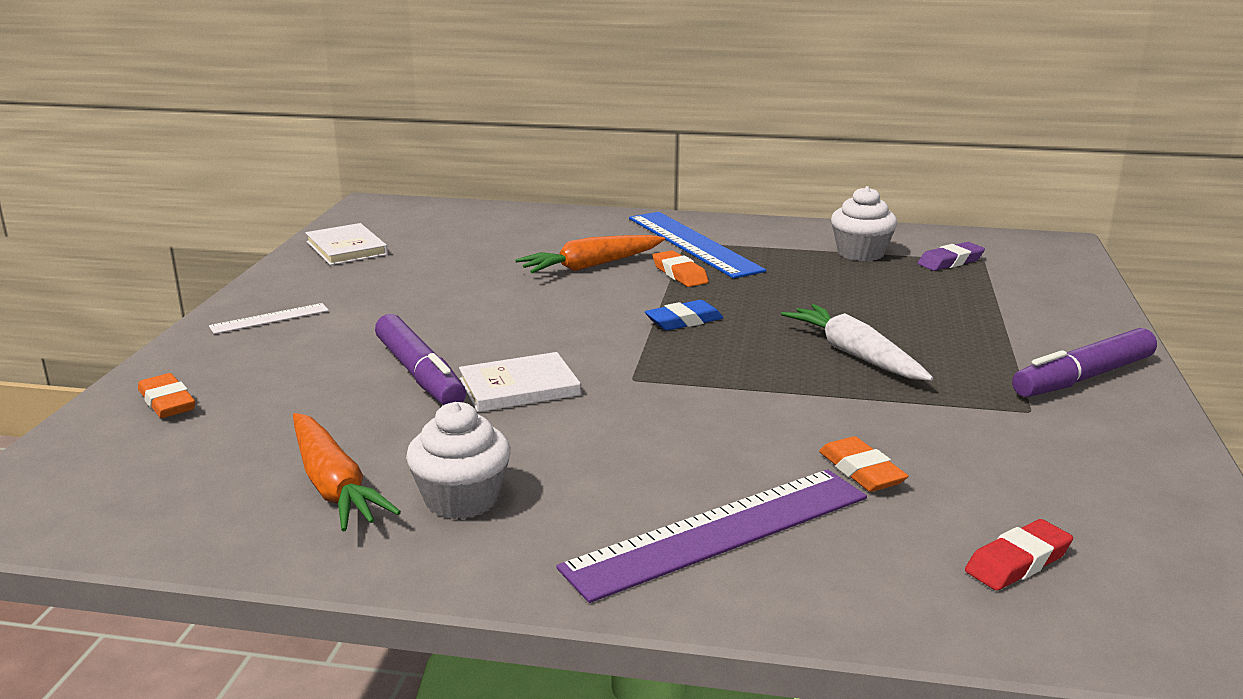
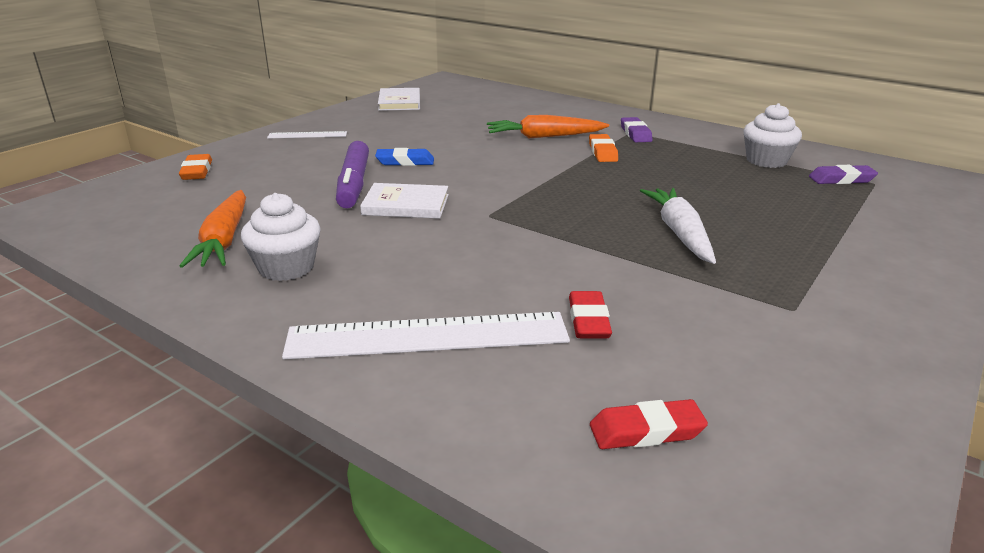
camera: 25 degrees right, 5 degrees up
purple ruler [556,469,867,603] -> white ruler [282,312,570,359]
blue ruler [629,212,766,279] -> purple eraser [621,117,653,142]
blue eraser [645,300,724,331] -> blue eraser moved to [375,148,434,166]
orange eraser [819,436,908,492] -> red eraser [569,291,612,339]
purple marker [1012,328,1157,397] -> none

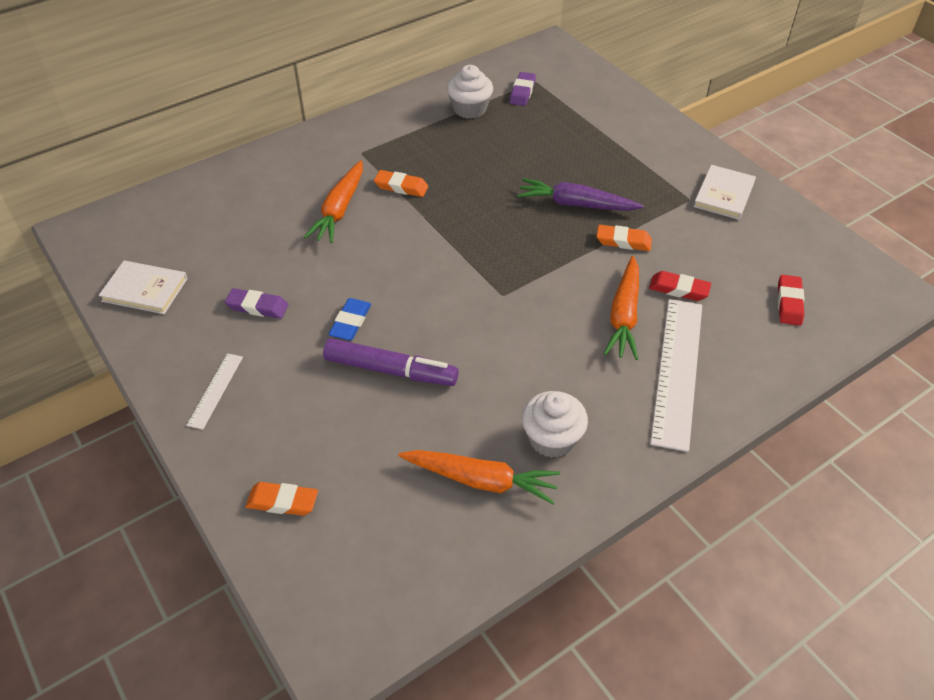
camera: 70 degrees left, 20 degrees up
white book [360,183,449,219] -> white book moved to [693,165,756,220]
purple eraser [621,117,653,142] -> purple eraser moved to [225,288,288,319]
white carrot [640,188,716,264] -> purple carrot [517,178,644,211]
none -> orange eraser [597,225,652,251]
none -> orange carrot [604,256,639,360]

